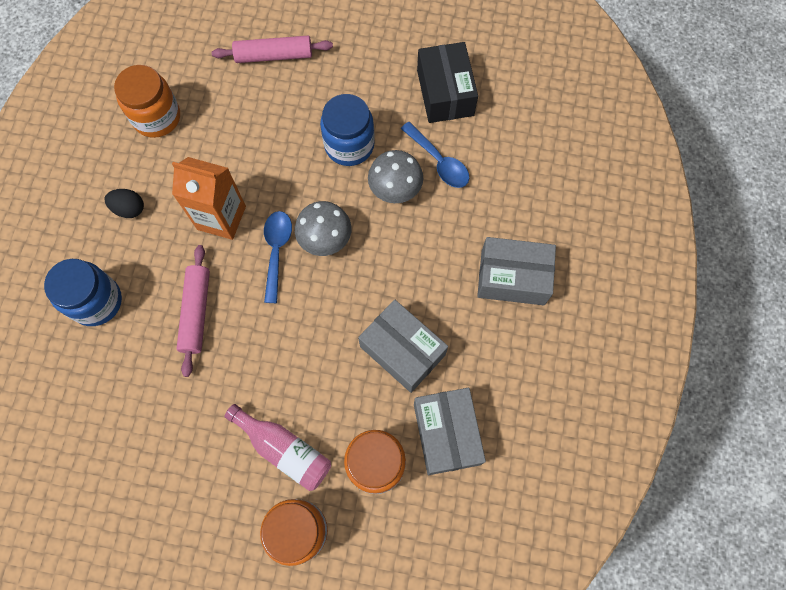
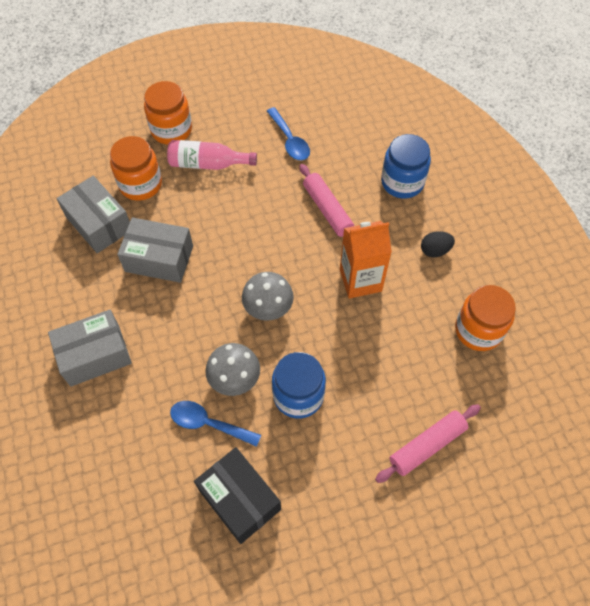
camera: 150 degrees right, 10 degrees down
blue spoon [264,211,292,303] -> blue spoon moved to [267,107,310,160]

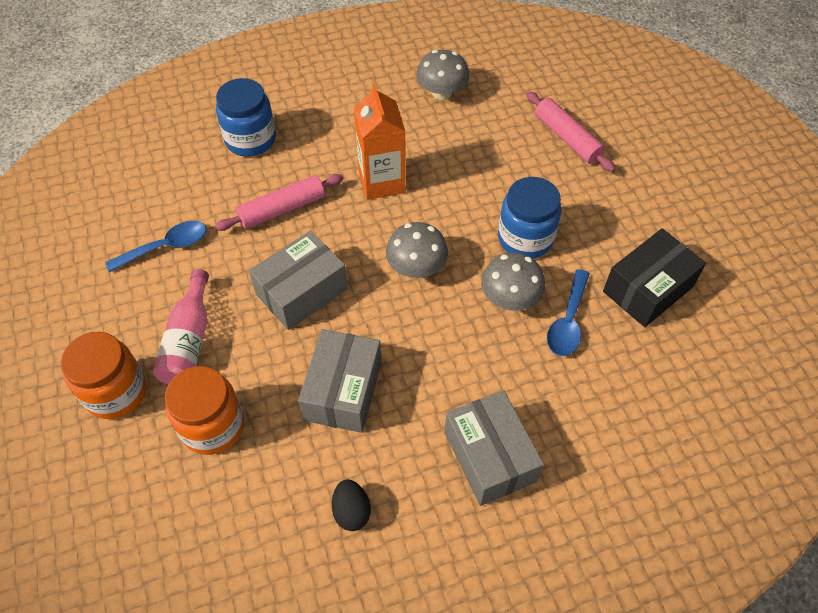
camera: 90 degrees left, 5 degrees down
grey box [57,176,130,253] -> grey box moved to [249,231,348,330]
black egg [421,231,455,257] -> black egg moved to [332,479,371,531]
orange jar [455,285,516,351] -> grey mushroom [416,50,469,100]

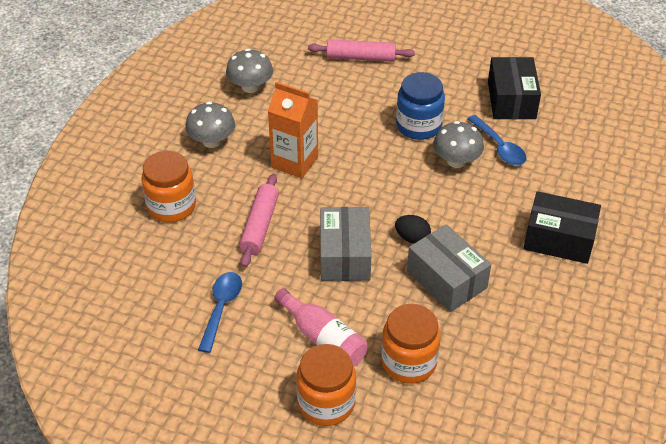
camera: 50 degrees left, 10 degrees down
blue jar [216,78,276,157] -> orange jar [141,151,196,223]
black egg [332,479,371,531] -> black egg moved to [395,215,431,244]
grey mushroom [386,222,448,278] -> grey mushroom moved to [185,102,235,148]
grey box [445,390,544,506] -> black box [523,191,601,264]

